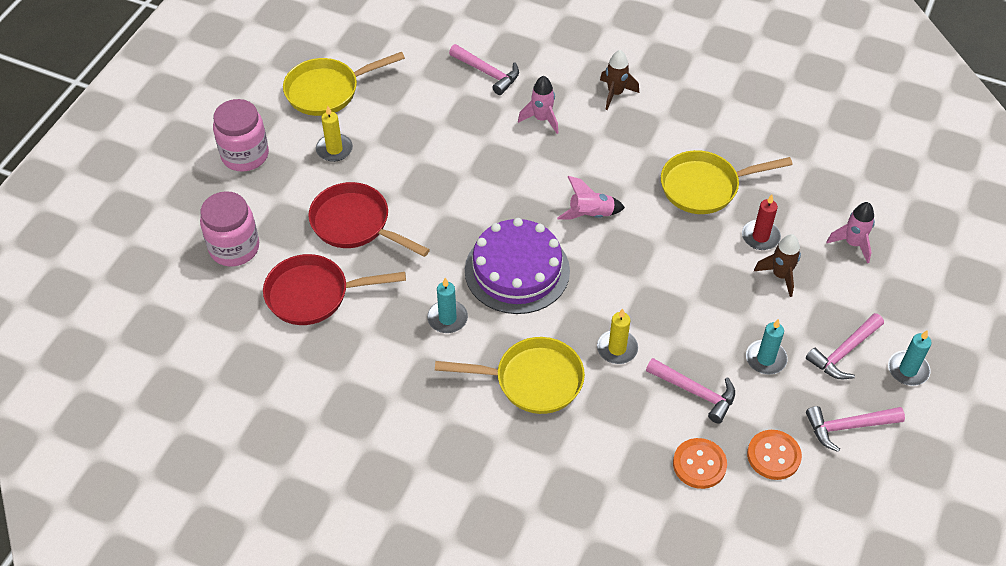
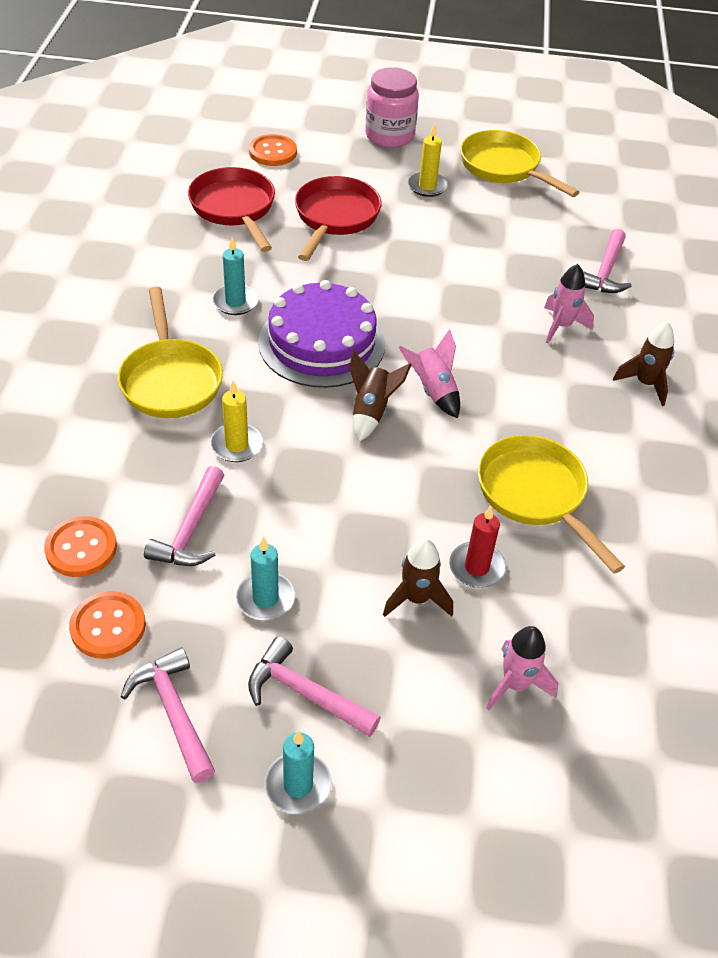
camera: 70 degrees right, 5 degrees down
pink jar [200,191,259,266] -> orange button [249,134,297,166]
none -> brown rocket [349,350,412,442]

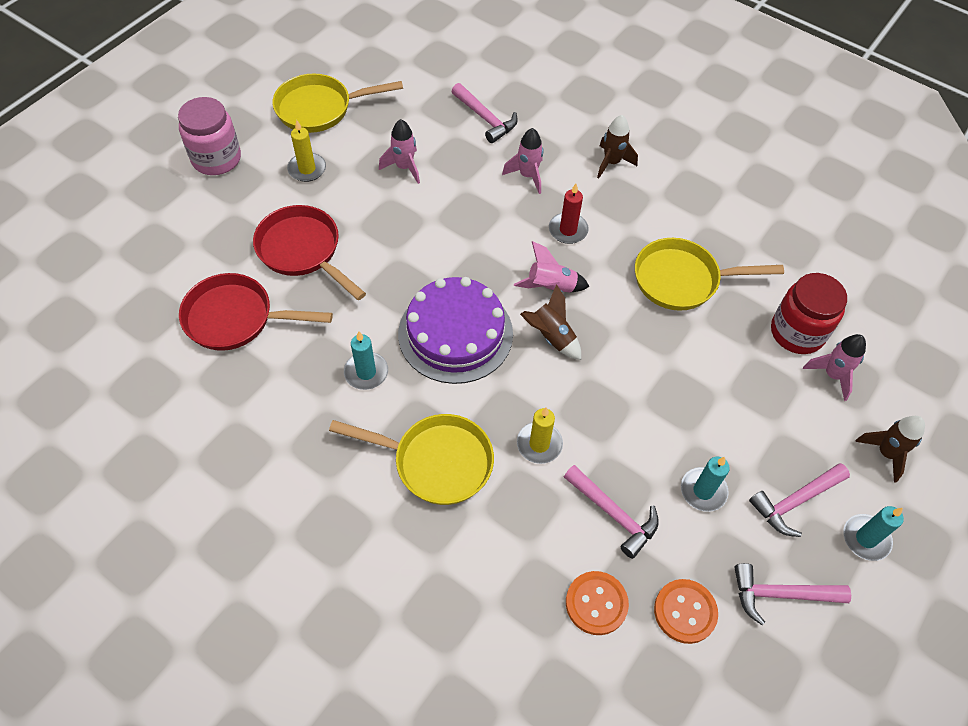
camera: 60 degrees left, 10 degrees up
orange button [249,134,297,166] -> none
brown rocket [383,538,453,617] -> brown rocket moved to [855,416,925,483]
red candle [449,506,506,588] -> red candle moved to [549,184,589,244]
none -> pink rocket [379,119,420,184]
none -> red jar [771,273,847,354]

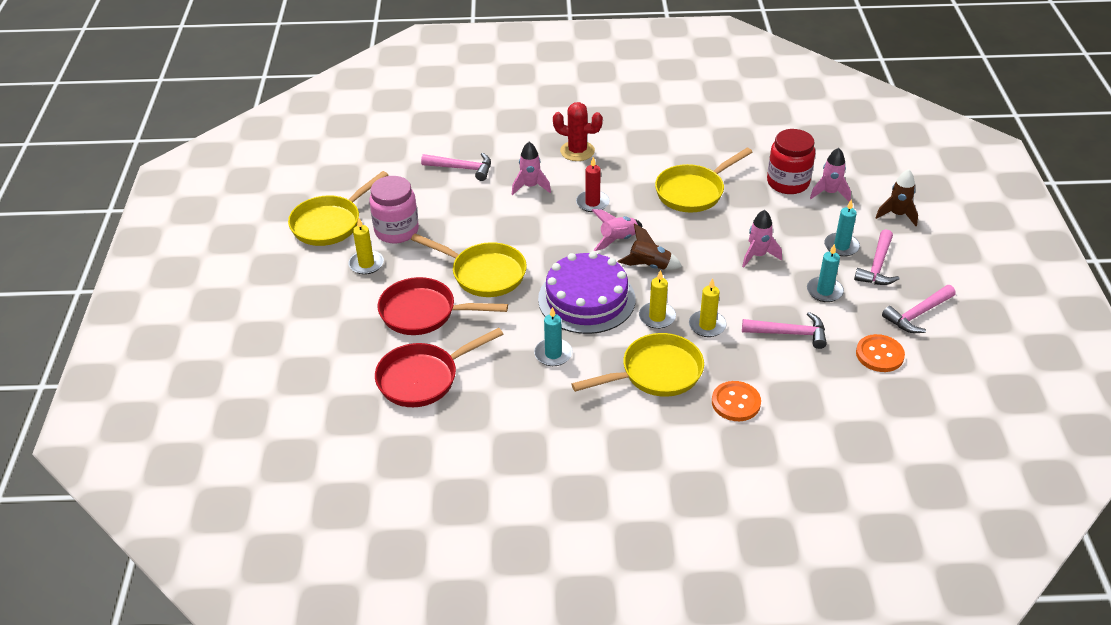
camera: 35 degrees left, 15 degrees down
pink jar [178,97,241,175] -> pink jar moved to [369,176,419,244]
pink rocket [379,119,420,184] -> pink rocket moved to [742,210,782,268]
orange button [566,571,629,635] -> orange button moved to [712,381,761,421]
brown rocket [597,115,638,178] -> red cactus [553,102,603,161]
turquoise candle [843,506,904,561] -> turquoise candle moved to [824,199,860,257]
none -> yellow pan [411,233,527,297]
none -> yellow candle [639,270,676,329]

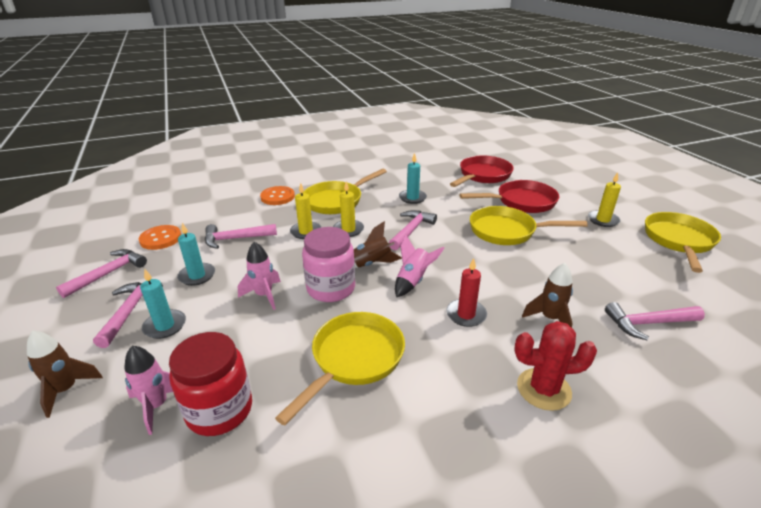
camera: 160 degrees right, 10 degrees down
pink jar [369,176,419,244] -> pink jar moved to [302,227,355,302]
pink rocket [512,142,551,195] -> brown rocket [522,263,573,328]
purple cake [538,251,635,334] -> pink hammer [389,210,437,250]

